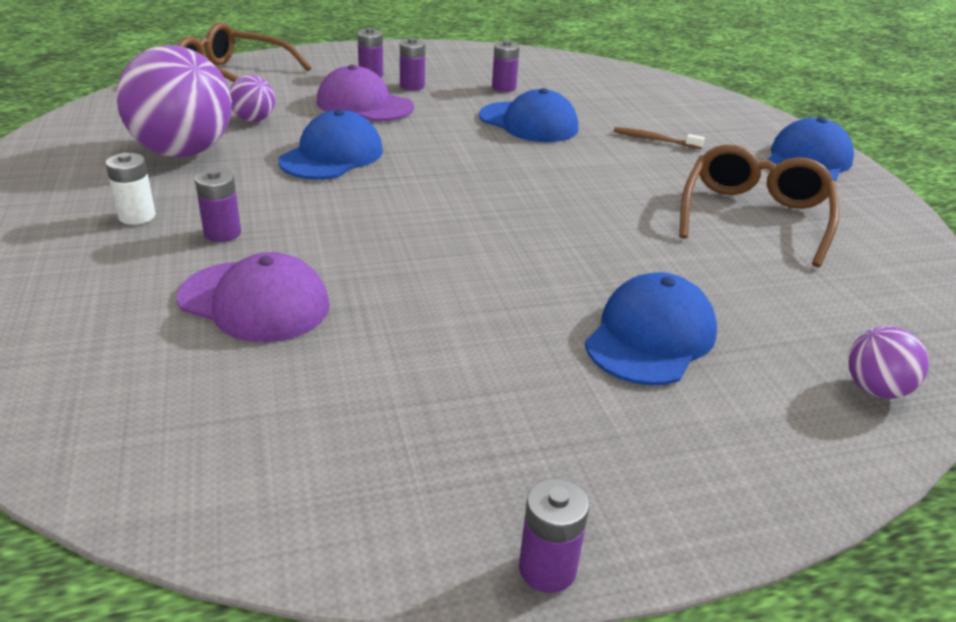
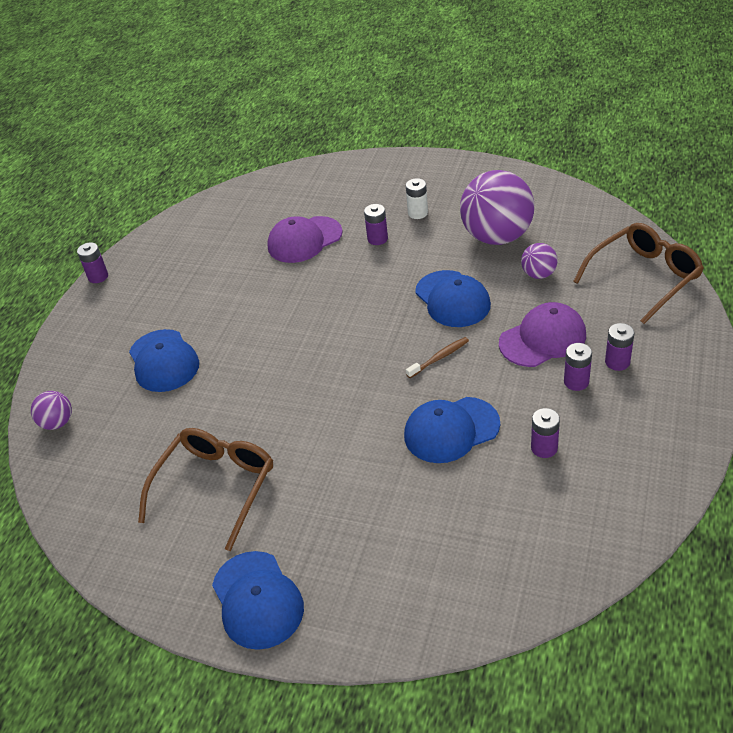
camera: 130 degrees right, 10 degrees up
brown toothbrush [614,127,705,149] -> brown toothbrush moved to [406,337,469,378]
brown glasses [679,144,839,267] -> brown glasses turned 120 degrees counterclockwise [138,428,273,551]

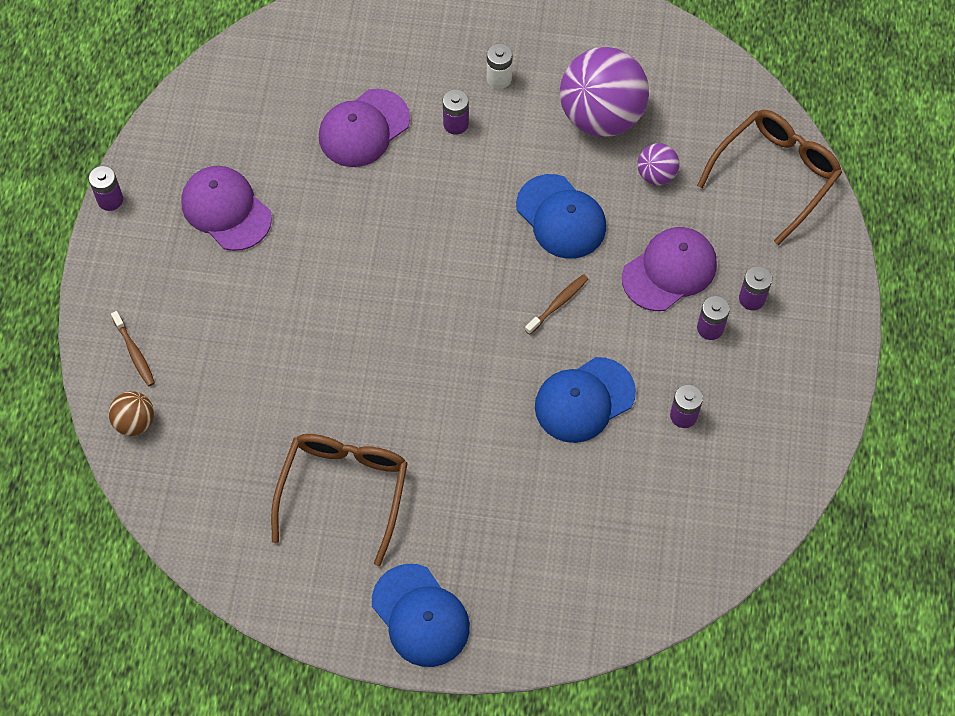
camera: 15 degrees left, 20 degrees up
purple ball [31,391,72,430] -> brown ball [109,391,154,436]
blue cap [129,329,199,392] -> none
none -> brown toothbrush [111,311,155,386]
none -> purple cap [181,166,272,251]

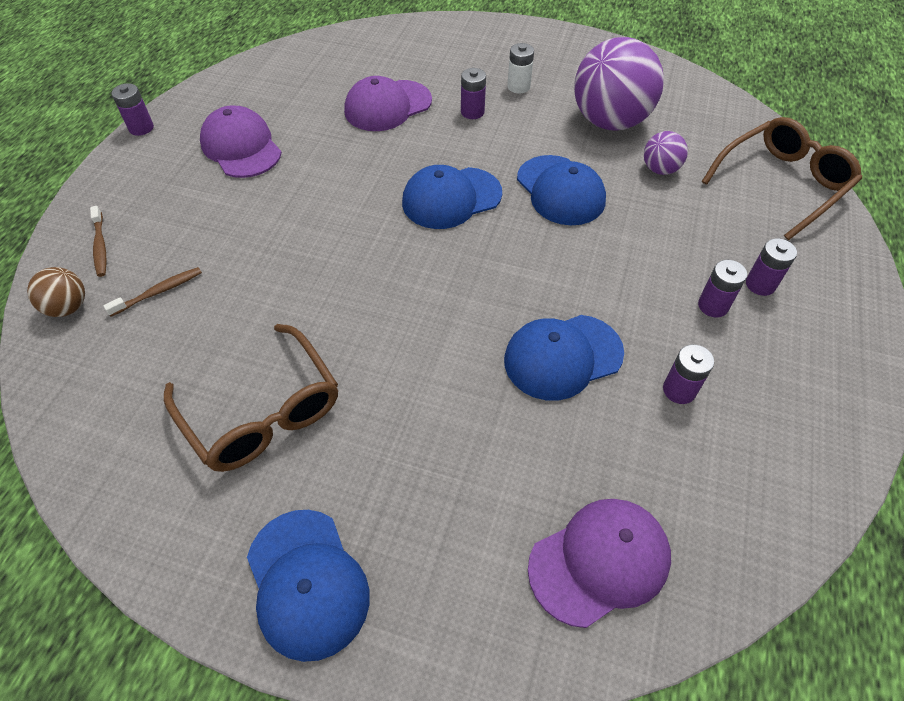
camera: 10 degrees right, 10 degrees down
brown glasses [271,434,408,566] -> brown glasses turned 120 degrees clockwise [164,324,338,472]
brown toothbrush [525,274,588,335] -> brown toothbrush moved to [103,267,202,317]
purple cap [622,227,717,311] -> purple cap moved to [528,499,671,628]
none -> blue cap [402,165,502,229]

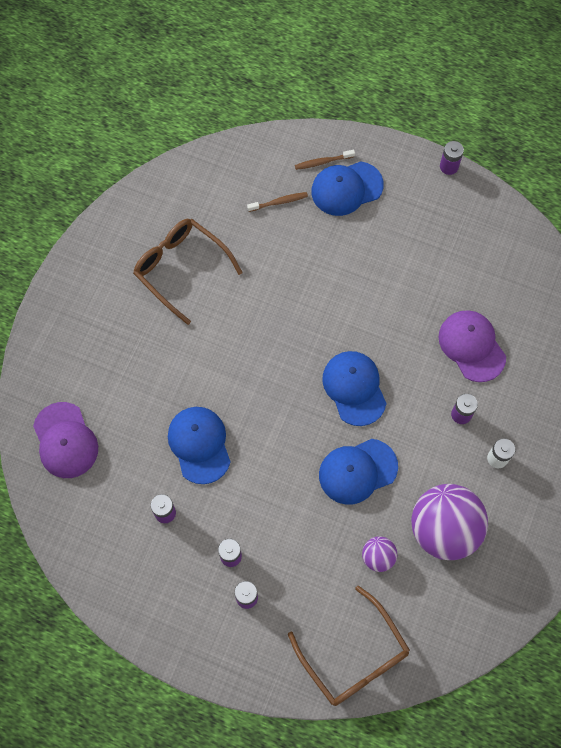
camera: 95 degrees right, 15 degrees up
brown ball [27,267,85,317] -> none
brown toothbrush [103,267,202,317] -> brown toothbrush turned 75 degrees counterclockwise [247,192,308,212]
brown glasses [164,324,338,472] -> brown glasses turned 75 degrees clockwise [133,219,243,325]
purple cap [200,105,282,178] -> none
blue cap [247,510,370,662] -> blue cap moved to [311,161,384,216]

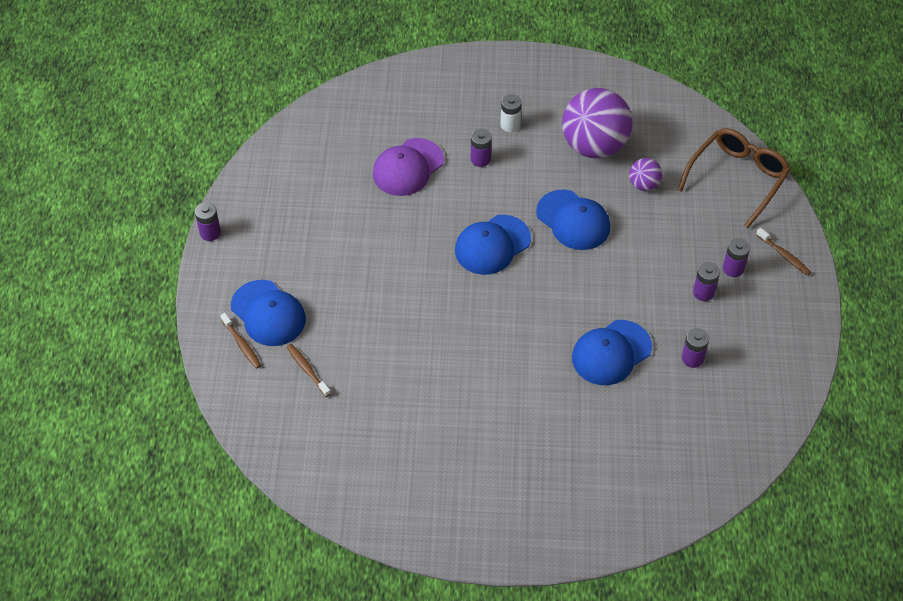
camera: 110 degrees left, 15 degrees down
purple cap [33,402,98,478] -> none
brown glasses [133,219,243,325] -> none
none -> brown toothbrush [756,228,811,276]

